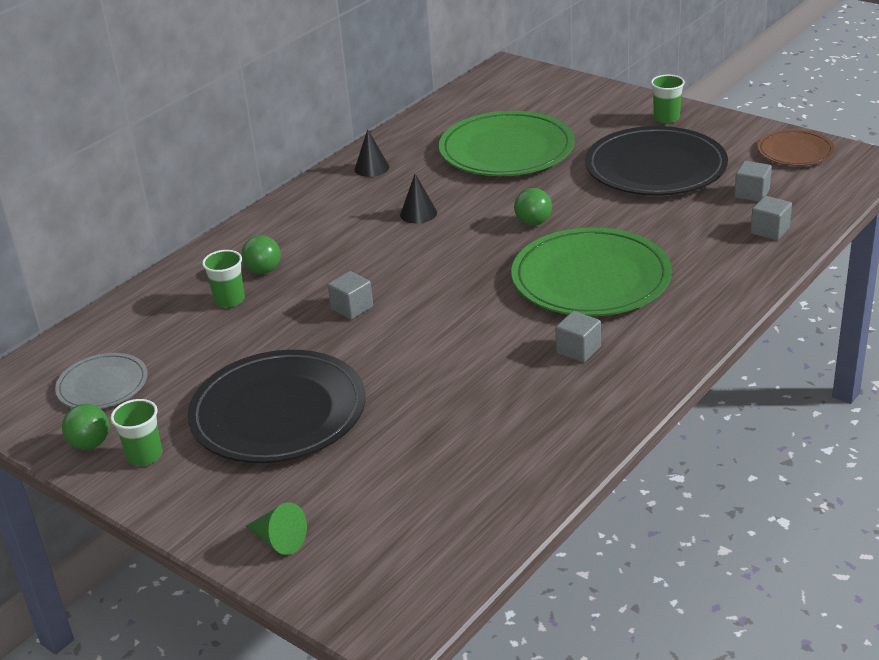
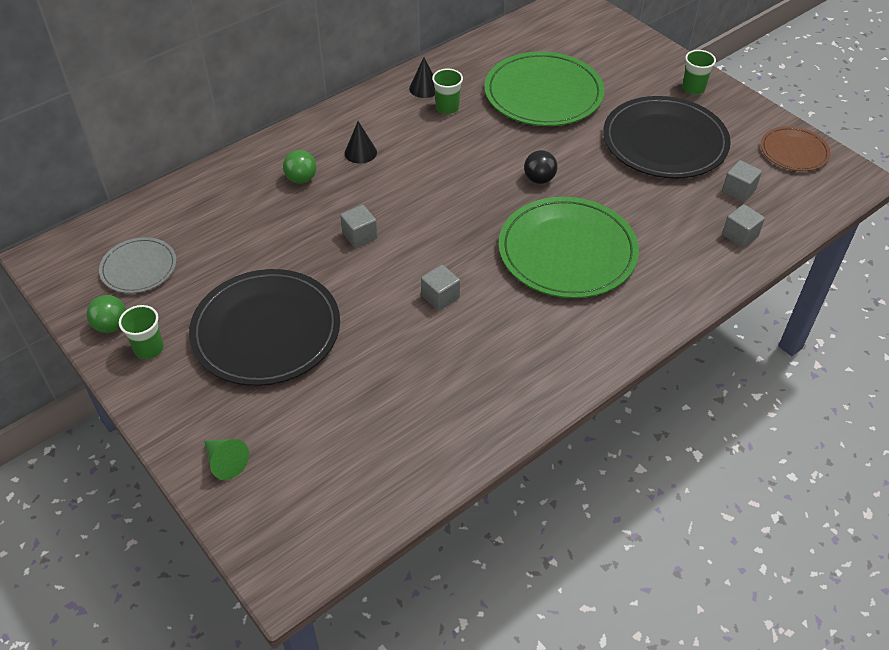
camera: 10 degrees right, 15 degrees up
green cup [202,250,245,307] -> green cup moved to [432,69,463,114]
black cone [400,174,437,223] -> black cone moved to [344,121,377,164]
green ball [514,188,552,226] -> black ball [524,150,557,184]
grey cube [556,311,601,363] -> grey cube moved to [421,265,460,311]

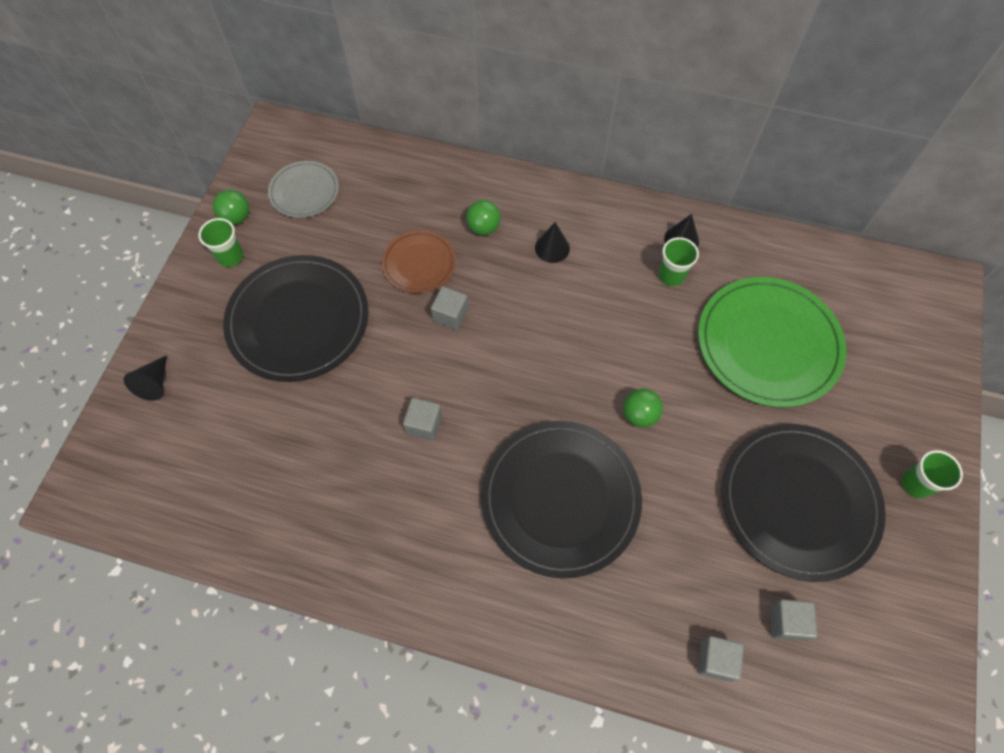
camera: 55 degrees right, 15 degrees up
green cone [204,439,249,480] -> black cone [124,355,167,401]
green plate [499,197,639,298] -> black plate [481,421,642,578]
black ball [524,150,557,184] -> green ball [623,388,663,427]
brown plate [761,126,831,171] -> brown plate moved to [382,230,456,293]

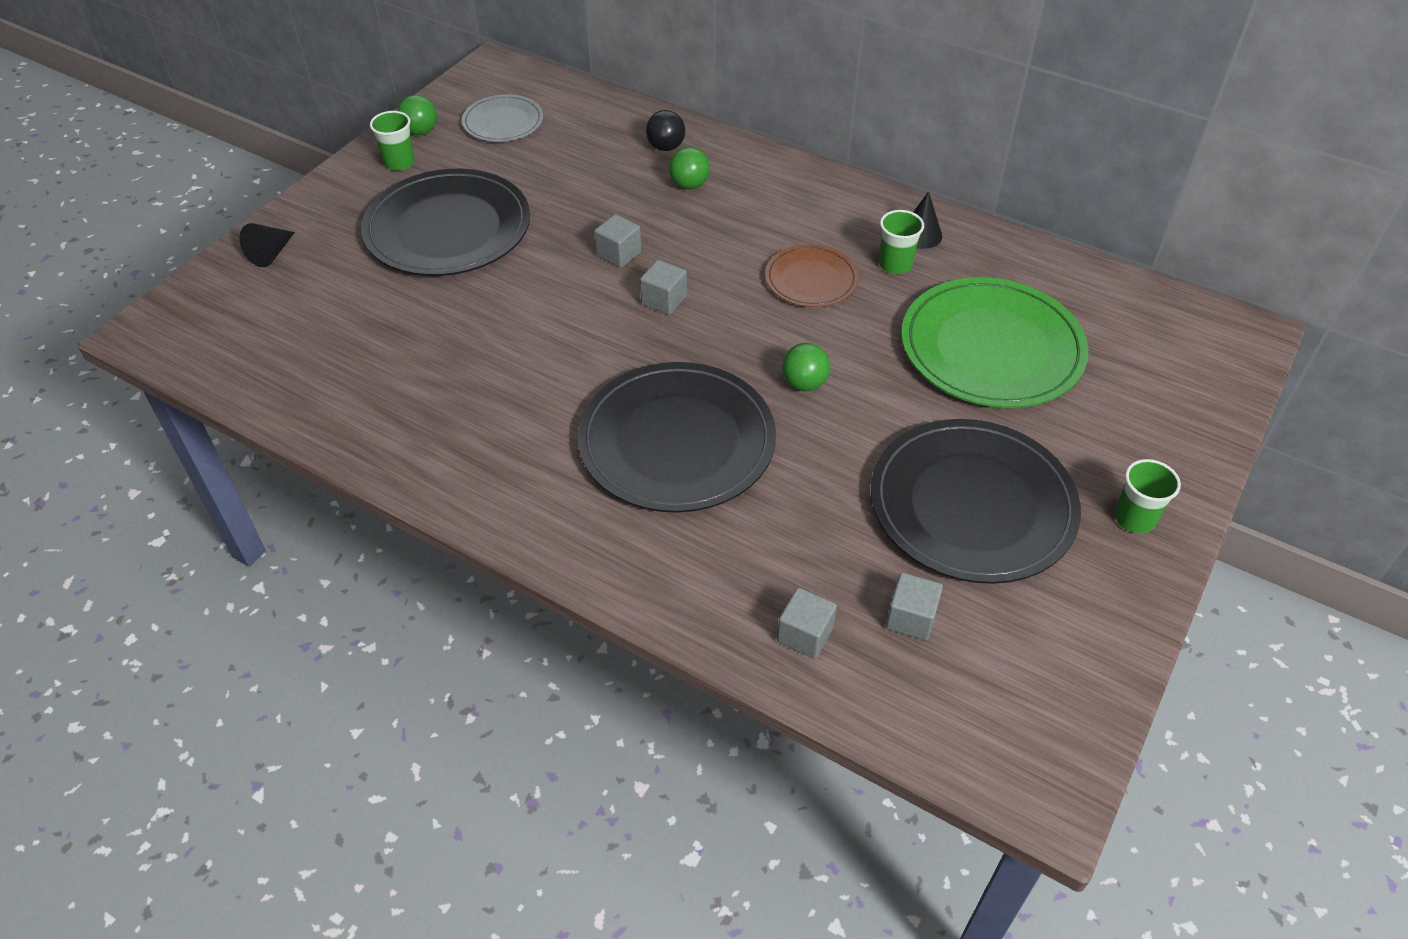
camera: 15 degrees right, 15 degrees down
brown plate [382,230,456,293] -> brown plate moved to [765,244,859,307]
grey cube [403,398,442,441] -> grey cube moved to [640,260,687,315]
black cone [535,222,570,263] -> none
none -> black ball [646,110,685,151]

